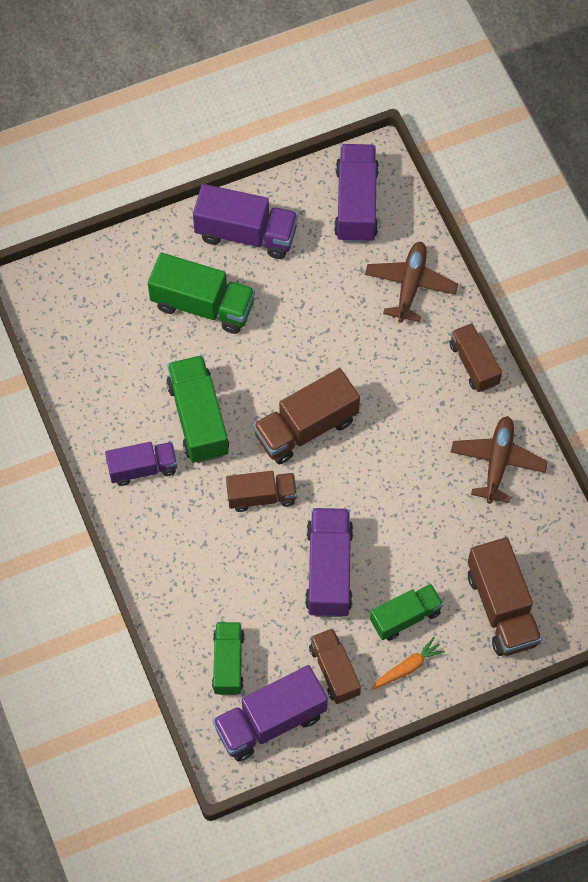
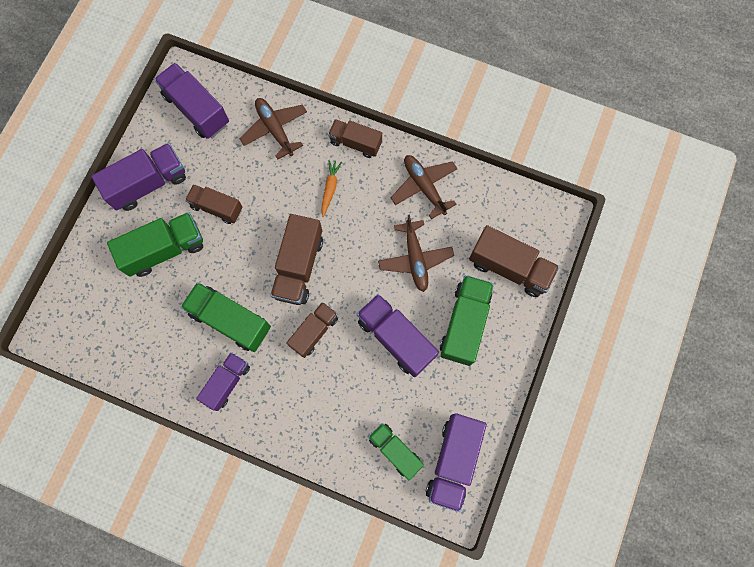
camera: 45 degrees left, 10 degrees up
brown truck [309,628,361,704] -> brown truck moved to [185,184,242,224]
green truck [370,584,443,641] -> green truck [440,275,494,366], size x1.53
orange carrot [371,637,445,690] -> orange carrot moved to [321,160,342,217]
none -> brown plane [378,214,454,292]

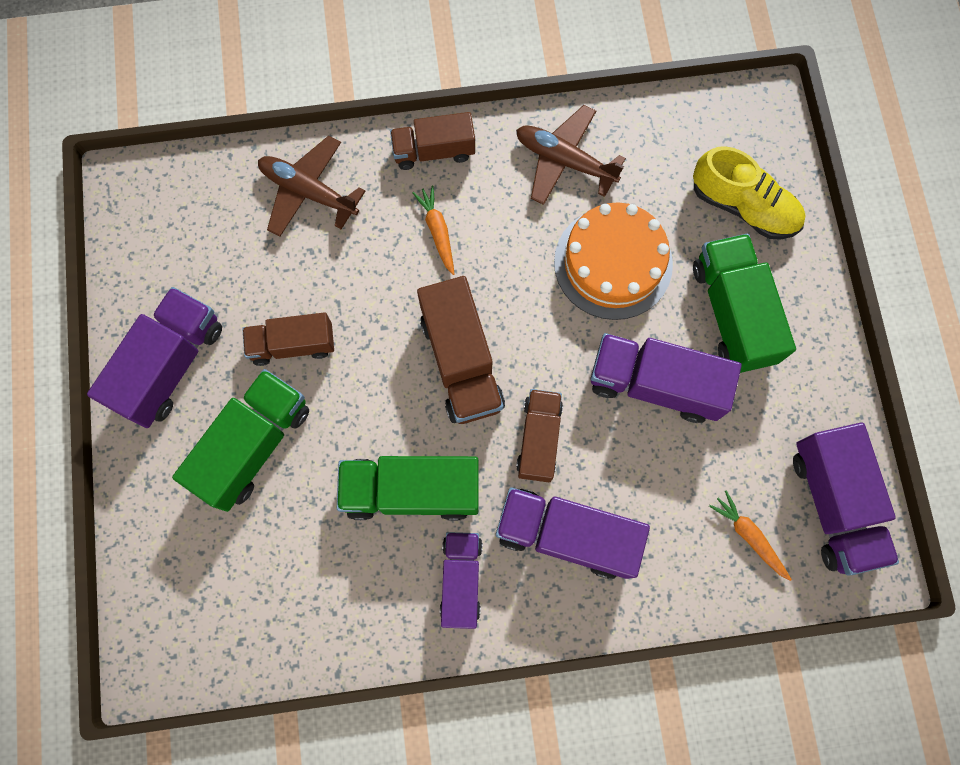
camera: 30 degrees left, 0 degrees up
purple truck [154,63,229,139] -> purple truck moved to [496,487,650,579]
green truck [368,423,424,480] -> orange carrot [709,491,792,581]
brown plane [378,214,454,292] -> orange cake [554,202,673,320]
brown truck [469,225,559,297] -> yellow shoe [693,146,806,240]

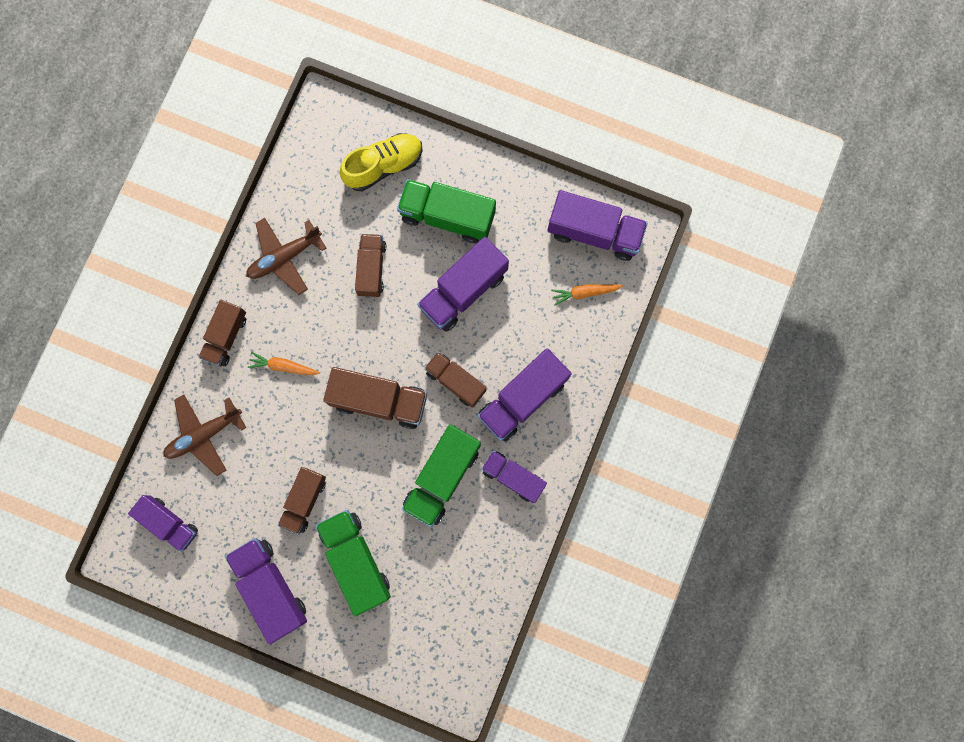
camera: 60 degrees left, 5 degrees up
orange cake [554,202,673,320] -> brown truck [355,234,386,297]
none -> purple truck [128,495,198,552]

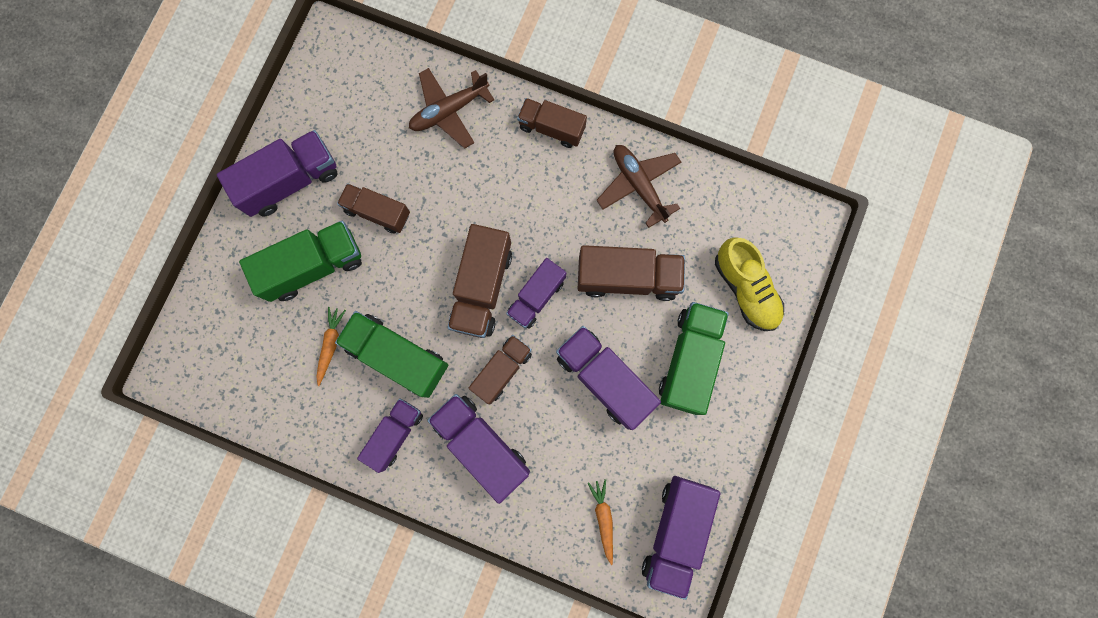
camera: 90 degrees right, 0 degrees up
purple truck [128,495,198,552] -> purple truck moved to [506,258,566,329]
brown plane [163,394,246,476] -> brown plane turned 90 degrees counterclockwise [409,68,494,149]
orange carrot [248,352,320,375] -> orange carrot moved to [316,307,346,386]
brown truck [355,234,386,297] -> brown truck [578,245,685,301], size x1.53

